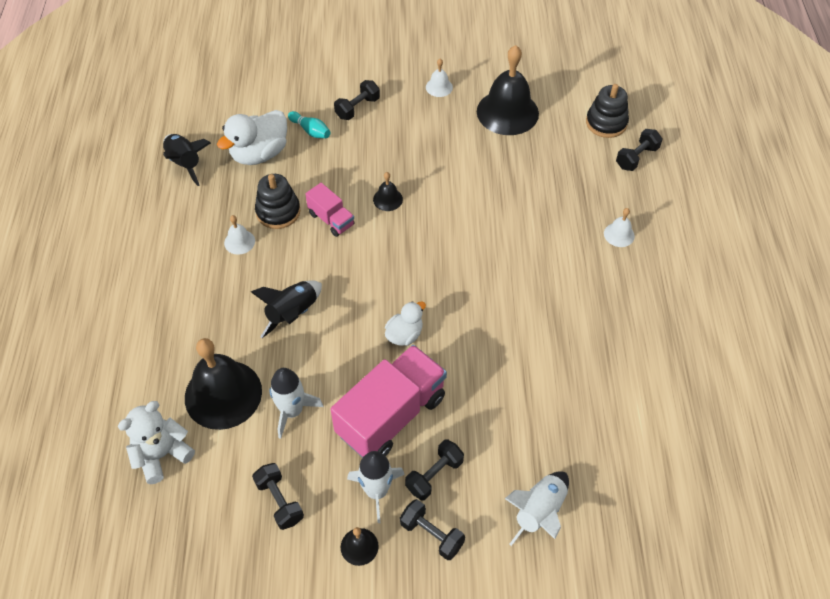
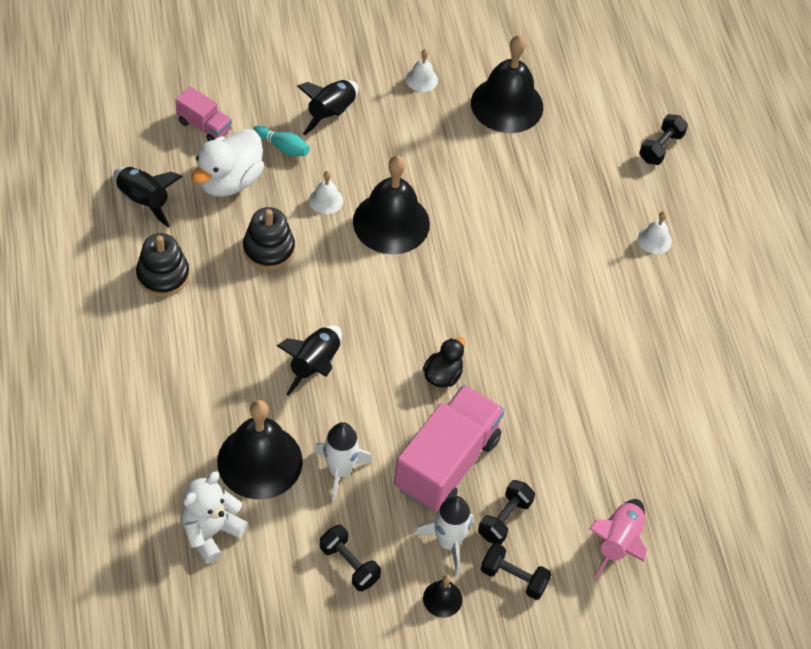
camera: 15 degrees left, 0 degrees up
white bell [224,215,255,255] -> white bell moved to [309,171,343,214]
pink truck [305,183,355,237] -> pink truck moved to [175,86,232,141]
black dumbbell [334,80,380,120] -> black rocket [297,80,358,136]
black bell [373,172,403,211] -> black bell [353,156,430,254], size x2.24
white duck [385,301,426,346] -> black duck [423,337,465,388]
white rocket [505,471,569,546] -> pink rocket [589,499,647,578]
black stacking toy [586,84,629,138] -> black stacking toy moved to [136,233,189,297]

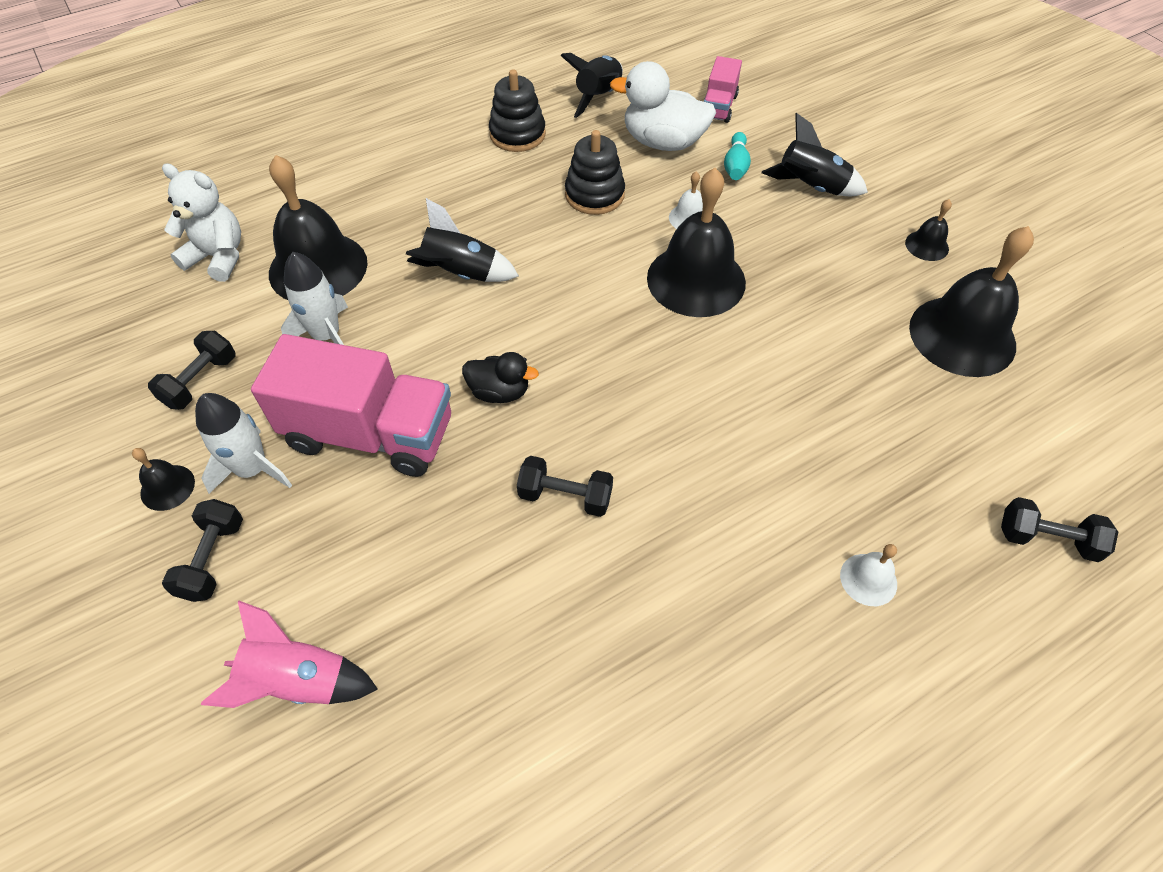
camera: 75 degrees right, 0 degrees up
white bell [406,49,438,92] -> black bell [905,199,952,261]
black dumbbell [478,480,535,545] -> black dumbbell moved to [517,456,613,517]

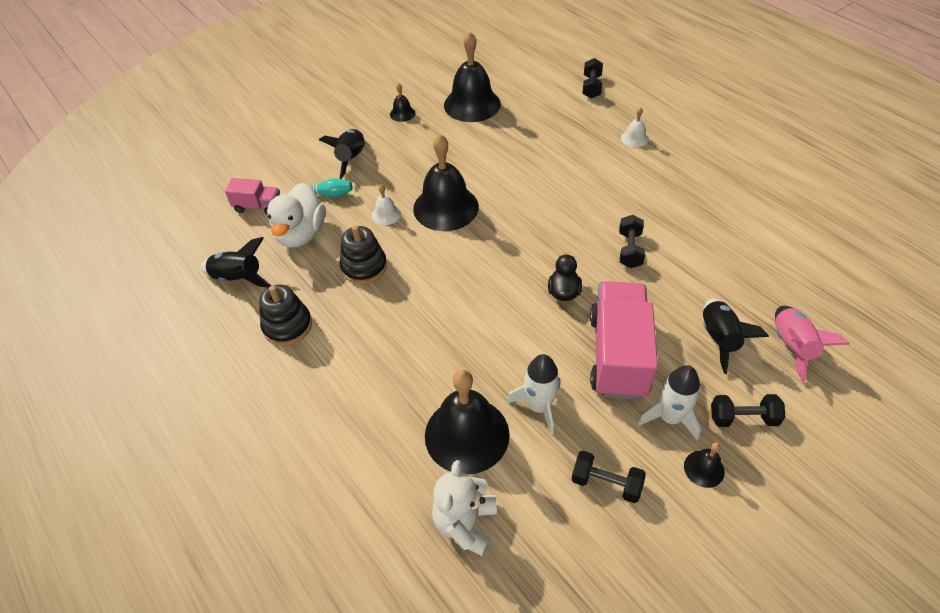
camera: 95 degrees left, 5 degrees down
black rocket [406,198,519,282] -> black rocket moved to [703,299,769,374]

